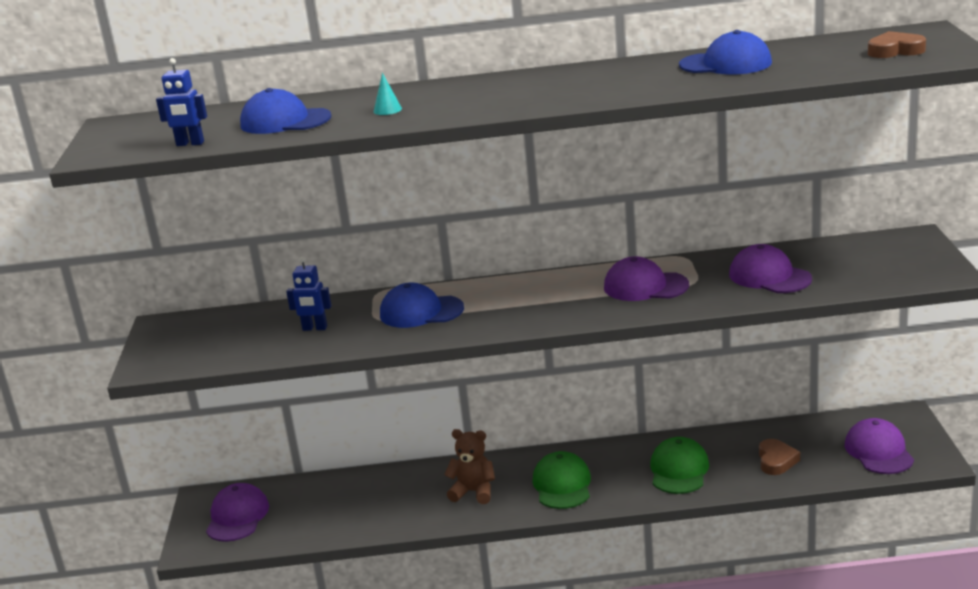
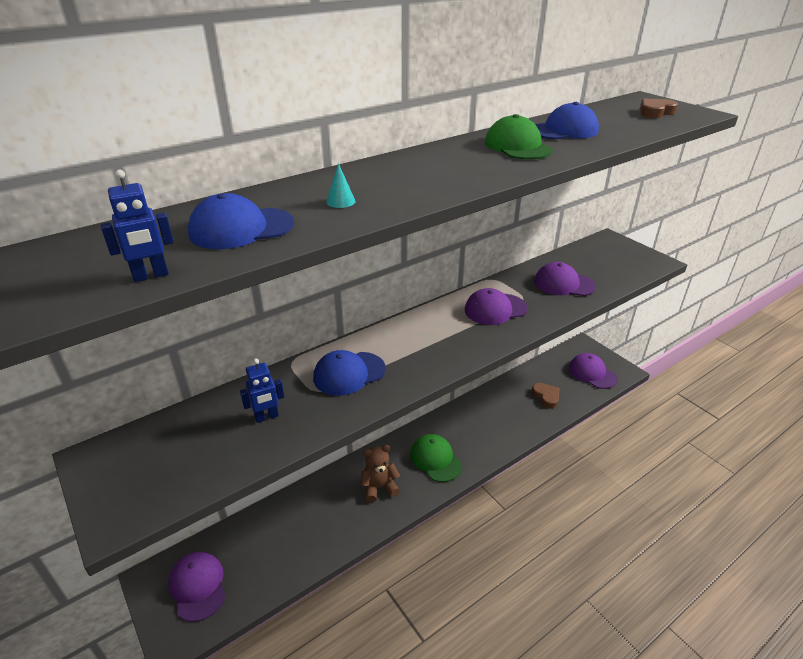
camera: 35 degrees left, 10 degrees up
green cap [650,437,709,494] -> green cap moved to [485,114,553,160]

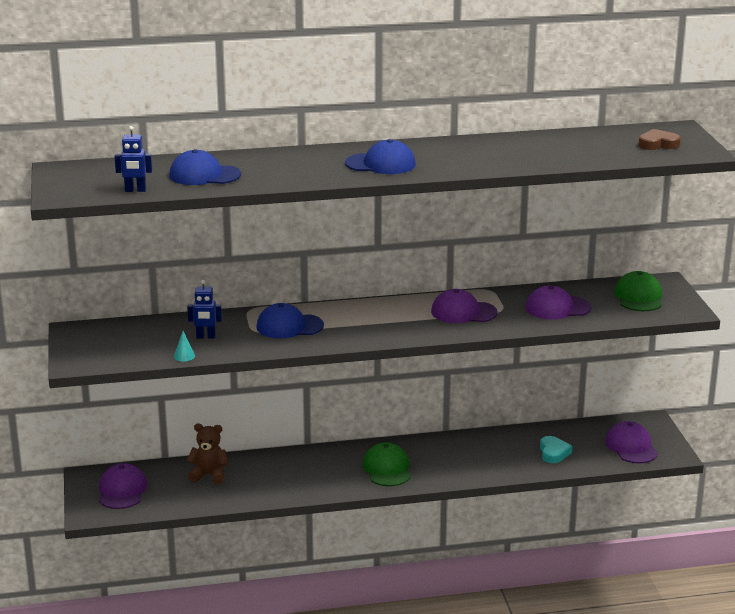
camera: 25 degrees right, 10 degrees down
turquoise cone [326,163,356,208] -> turquoise cone moved to [174,331,195,362]
brown teddy bear [360,445,400,502] -> brown teddy bear moved to [187,424,228,484]
green cap [485,114,553,160] -> green cap moved to [614,271,662,311]
brown heart [532,383,559,409] -> turquoise heart [540,436,573,463]
purple cap [534,262,596,296] -> purple cap turned 45 degrees counterclockwise [525,285,591,320]
blue cap [535,102,599,140] -> blue cap moved to [345,139,416,174]

